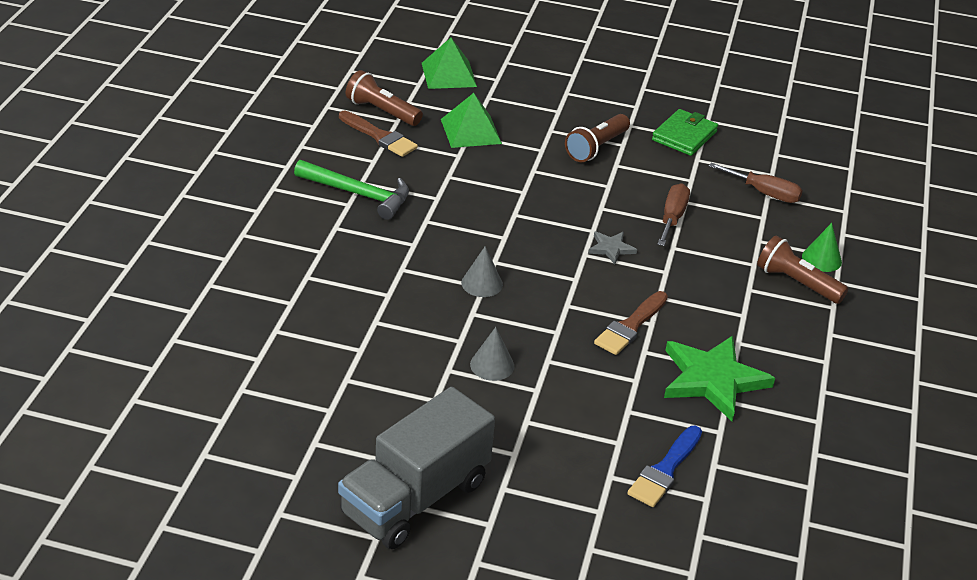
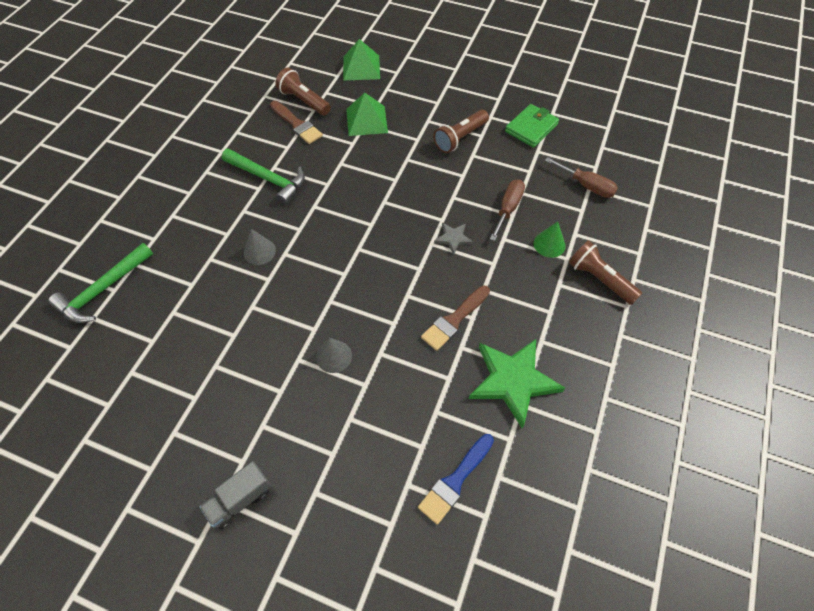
camera: 10 degrees right, 20 degrees up
grey truck [338,387,495,549] -> grey truck [199,461,272,530], size x0.49
grey cone [461,246,503,297] -> grey cone moved to [244,229,276,265]
green cone [802,223,842,272] -> green cone moved to [534,221,566,258]
none -> green hammer [48,243,153,323]

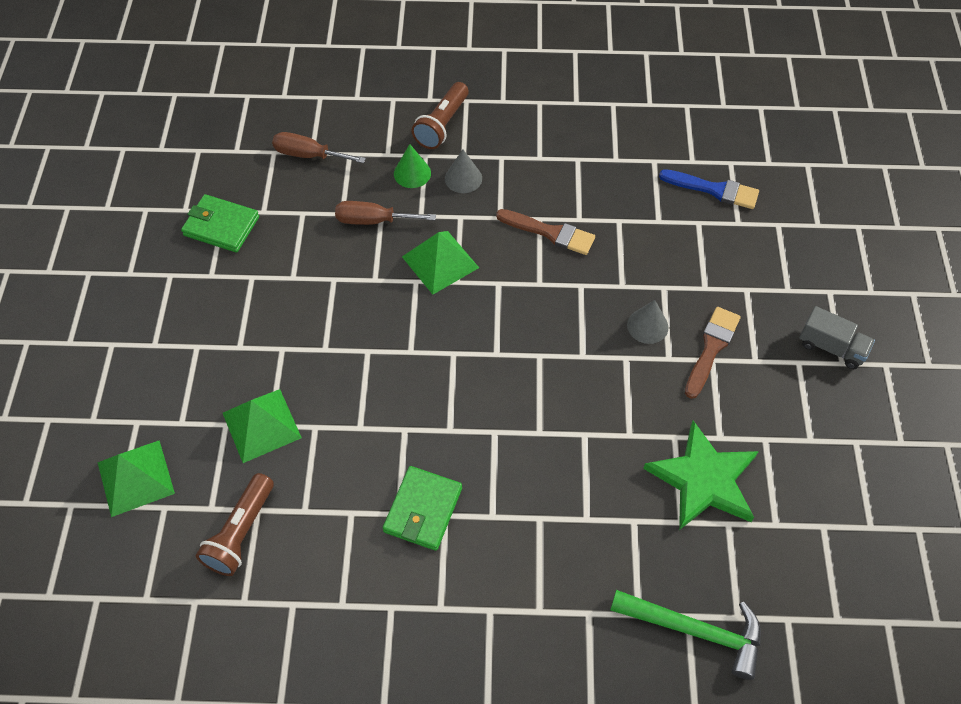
camera: 110 degrees left, 0 degrees up
green hammer [222,149,305,205] -> green wallet [383,466,462,551]
grey cone [244,229,276,265] -> grey cone moved to [445,149,482,193]
brown brush [270,101,323,144] -> brown brush moved to [685,307,741,399]
brown flashlight [433,110,489,153] -> none
grey star [434,223,473,255] -> green pyramid [402,231,479,295]
green star [469,339,565,428] -> green star moved to [643,421,759,530]
brown screwdriver [545,157,618,198] -> brown screwdriver turned 90 degrees counterclockwise [272,132,366,163]

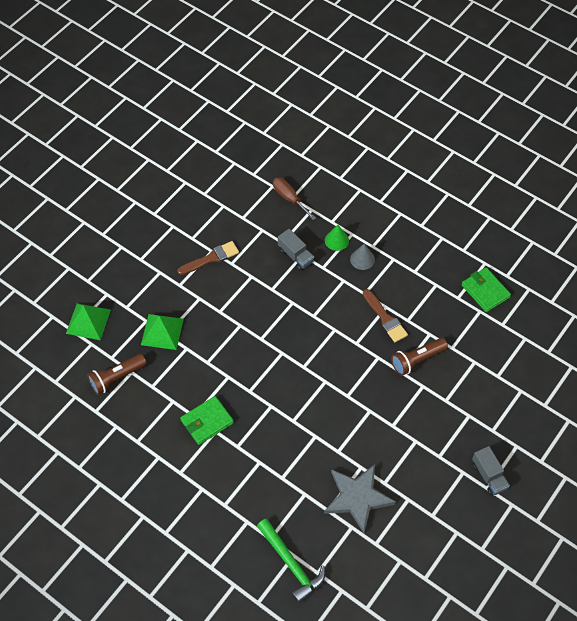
camera: 35 degrees right, 0 degrees up
green wallet [181,194,259,252] -> green wallet moved to [462,267,511,312]
brown screwdriver [335,201,436,225] -> grey truck [278,229,314,270]
green pyramid [402,231,479,295] -> none
brown flashlight [411,82,469,149] -> brown flashlight moved to [391,338,448,376]
grey cone [627,300,668,344] -> none
green star [643,421,759,530] -> grey star [324,464,396,533]
blue brush [659,169,759,209] -> none
brown brush [685,307,741,399] -> brown brush moved to [177,241,239,275]

